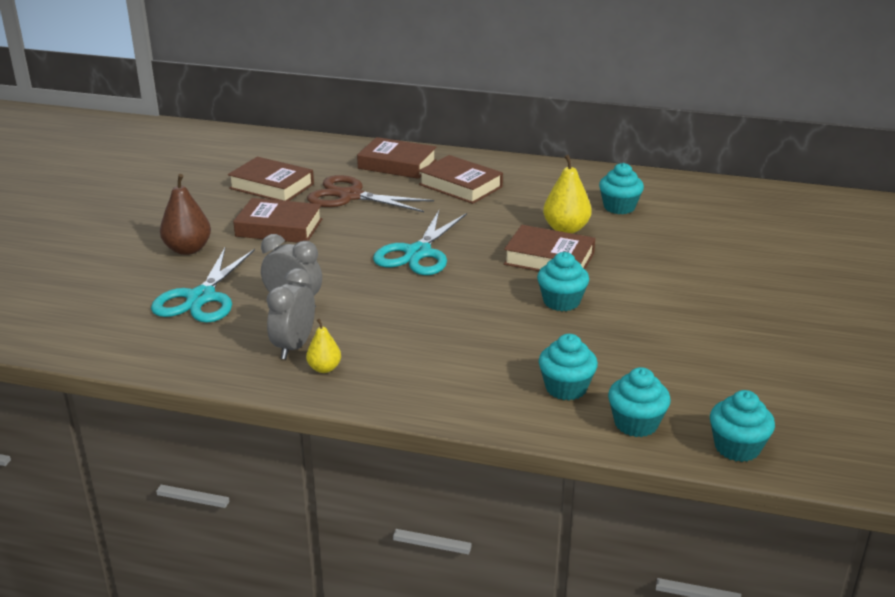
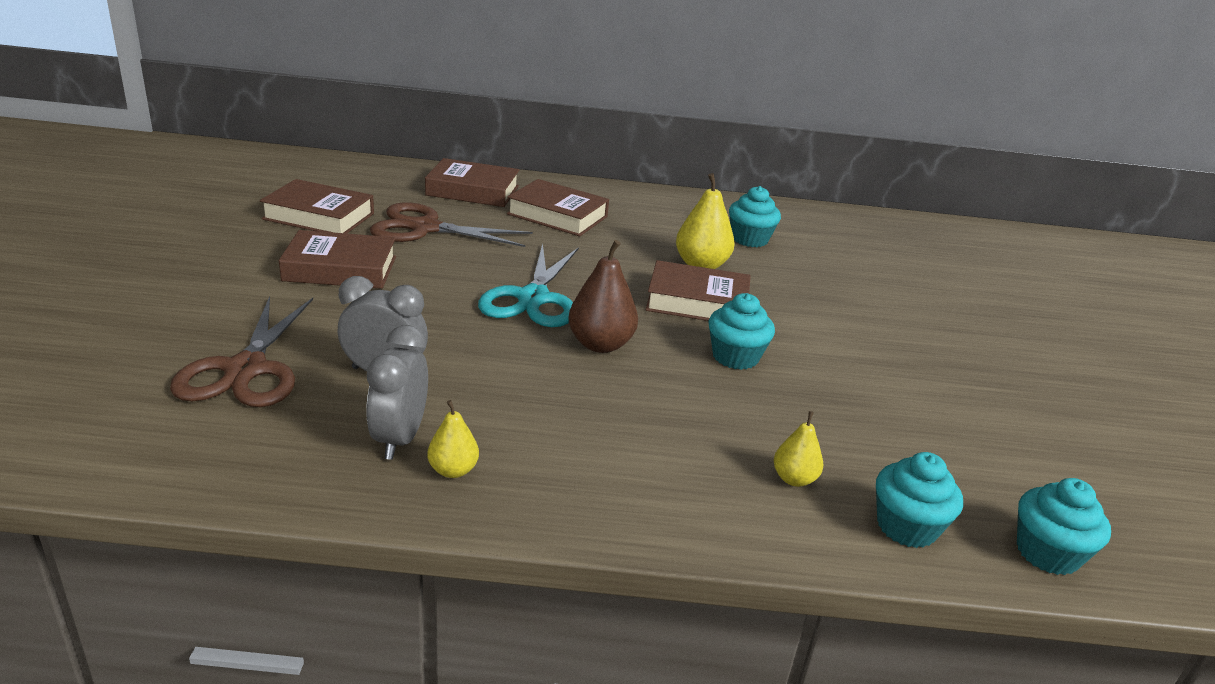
camera: 15 degrees left, 0 degrees up
turquoise scissors [151,248,255,323] -> brown scissors [170,296,313,407]
brown pear [160,174,211,255] -> brown pear moved to [568,240,638,353]
turquoise cupcake [539,334,598,400] -> yellow pear [774,411,823,487]

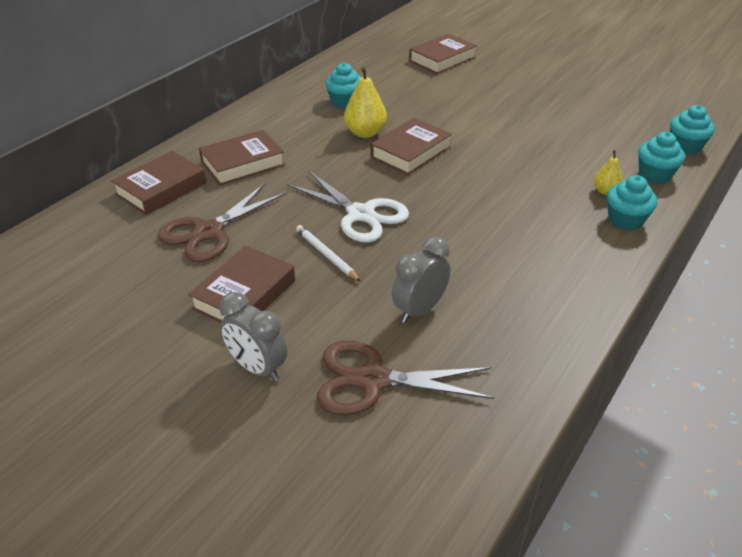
camera: 55 degrees left, 10 degrees up
brown scissors [170,296,313,407] -> brown scissors turned 150 degrees clockwise [317,340,494,415]
brown book [260,179,374,234] -> brown book moved to [409,34,477,74]
grey clock [366,325,428,460] -> grey clock moved to [219,292,287,382]
yellow pear [428,400,479,478] -> none
turquoise scissors [478,244,579,327] -> white scissors [287,170,409,242]
brown pear [568,240,638,353] -> none
turquoise cupcake [708,293,775,370] -> turquoise cupcake moved to [607,175,657,231]
none -> white pencil [296,225,361,282]

